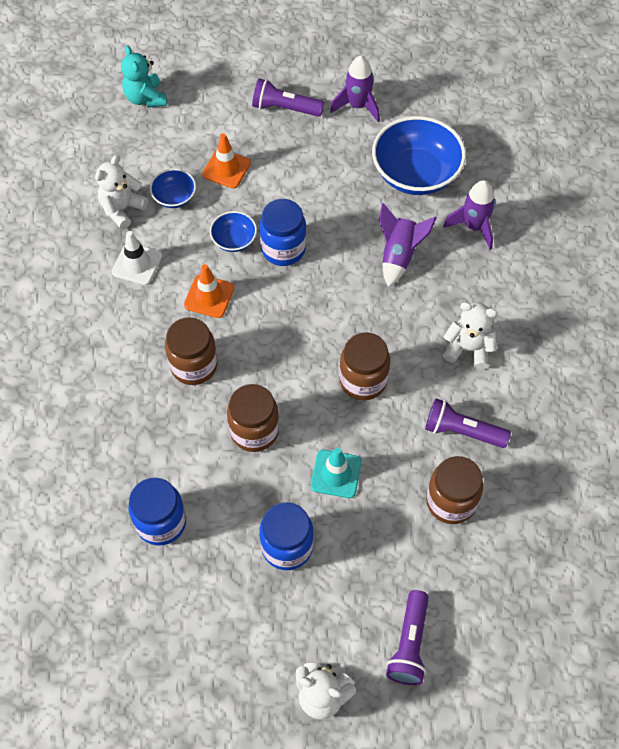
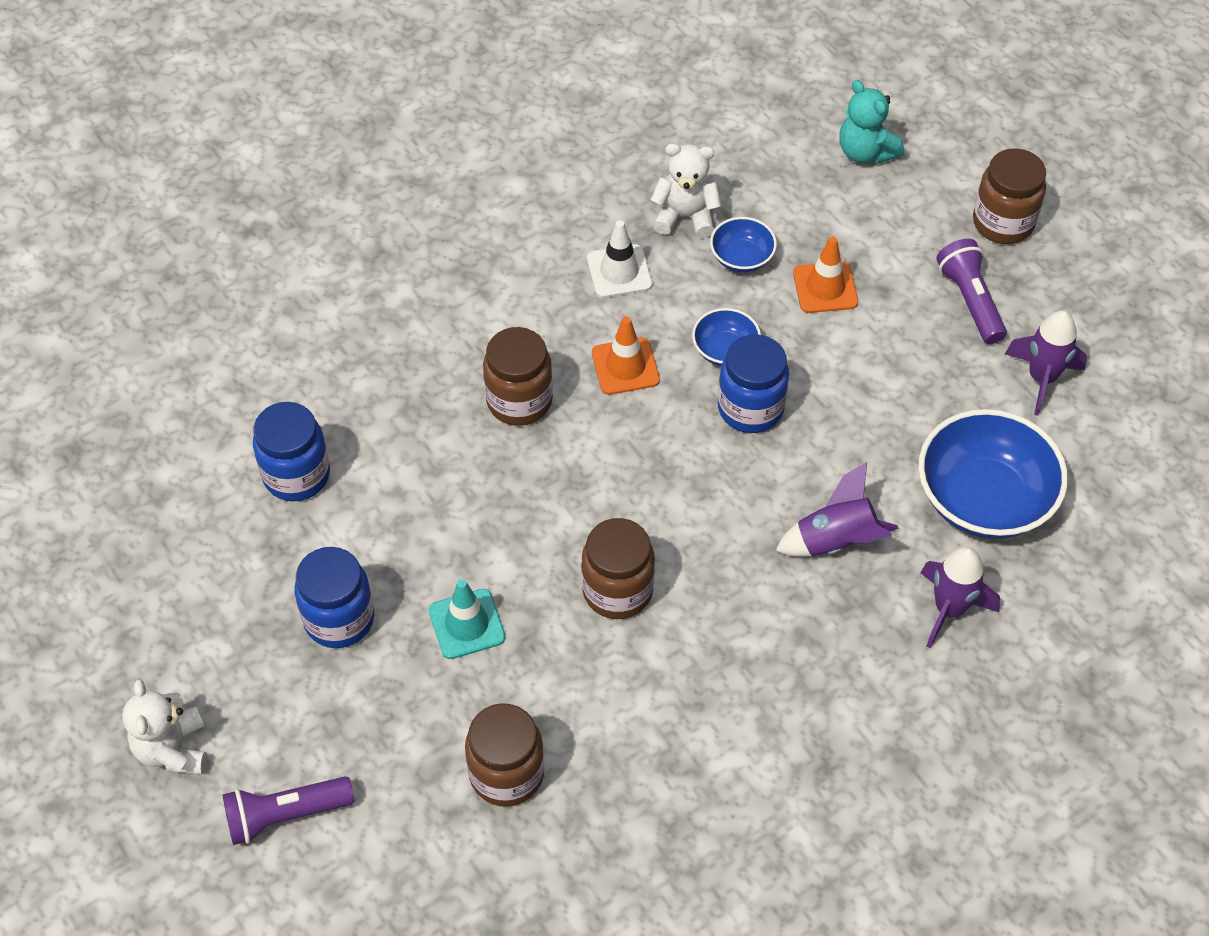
camera: 60 degrees right, 5 degrees down
turquoise teddy bear [121,45,167,108] -> turquoise teddy bear turned 75 degrees counterclockwise [839,80,904,164]
brown jar [227,384,279,452] -> brown jar moved to [973,148,1046,244]
purple flashlight [425,398,511,448] -> none
white teddy bear [443,302,498,370] -> none

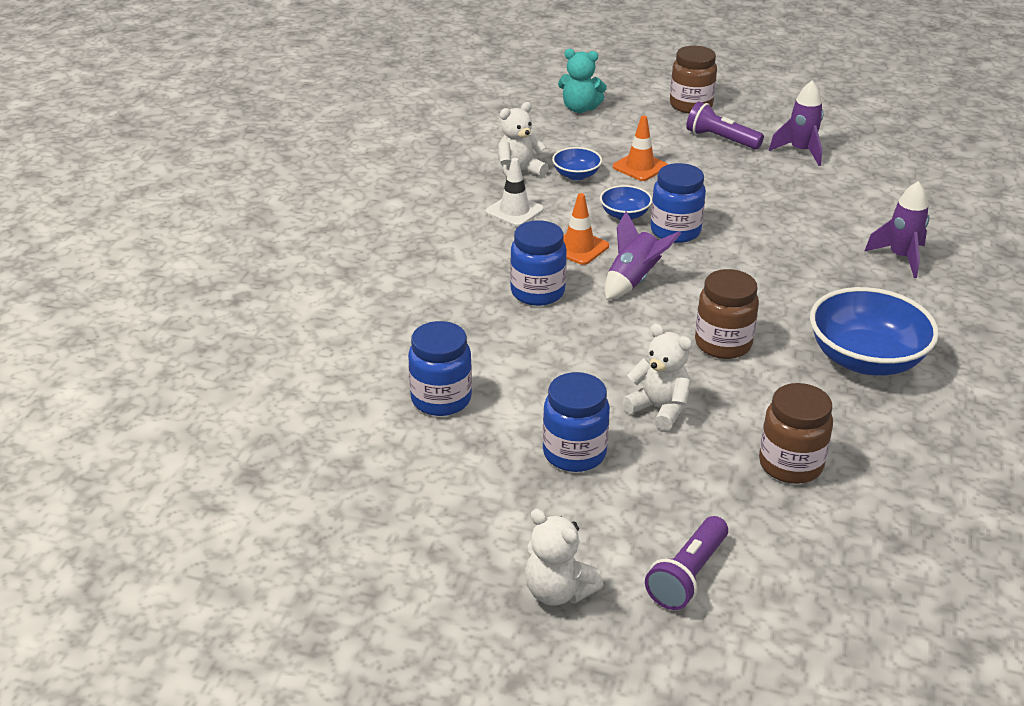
camera: 40 degrees left, 20 degrees down
turquoise traffic cone [429,579,505,659] -> white teddy bear [622,324,692,431]
brown jar [483,327,553,426] -> blue jar [510,220,567,306]
purple rocket [775,462,899,557] -> purple rocket moved to [605,211,681,300]
blue bowl [918,409,1068,539] -> blue bowl moved to [810,287,939,376]

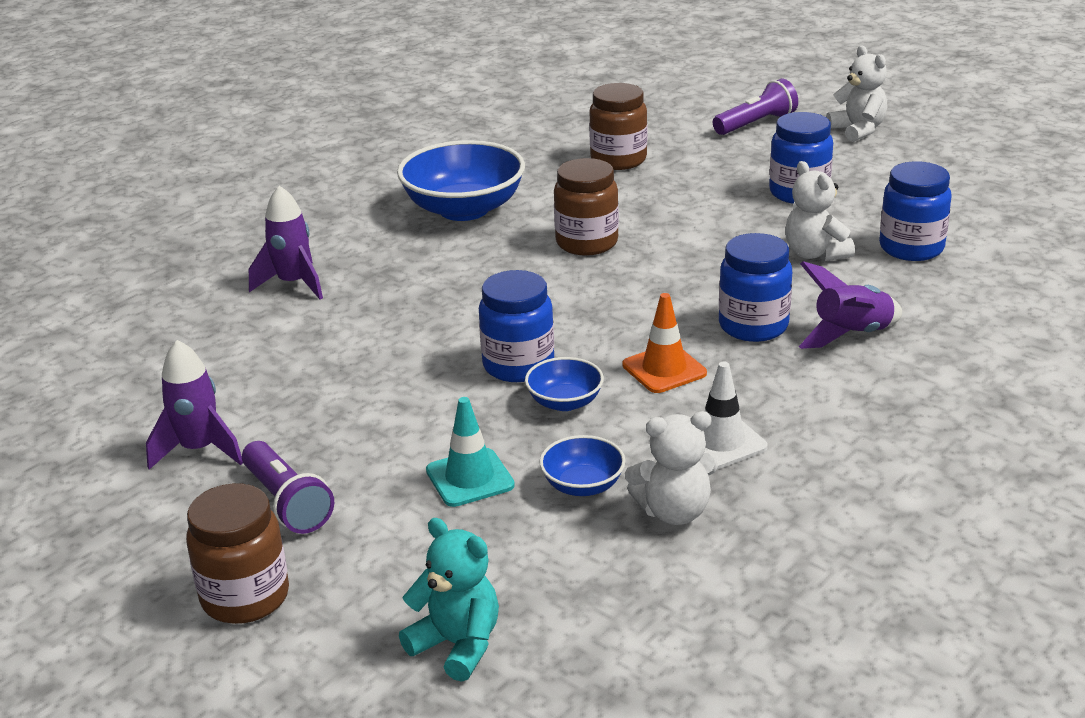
camera: 155 degrees left, 5 degrees down
purple rocket [605,211,681,300] -> purple rocket moved to [799,261,902,349]
orange traffic cone [613,115,668,181] -> turquoise traffic cone [426,397,515,507]
white teddy bear [622,324,692,431] -> white teddy bear moved to [785,161,855,262]

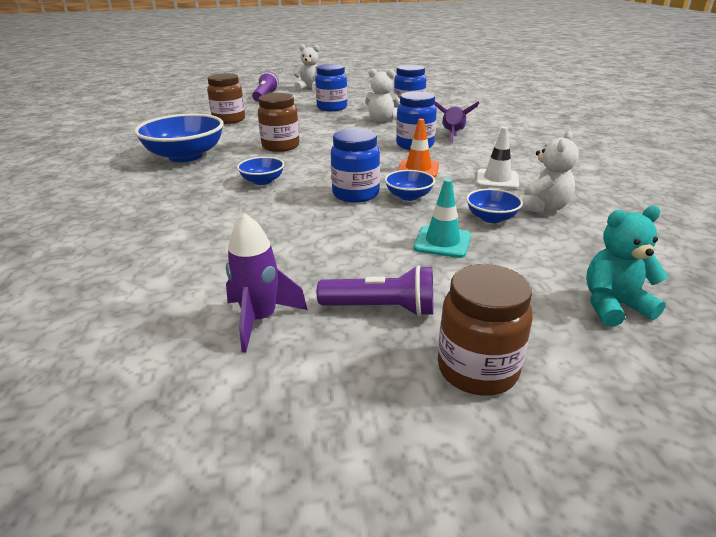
camera: 50 degrees left, 0 degrees up
purple rocket [249,186,323,300] -> none
none -> blue bowl [237,157,285,185]

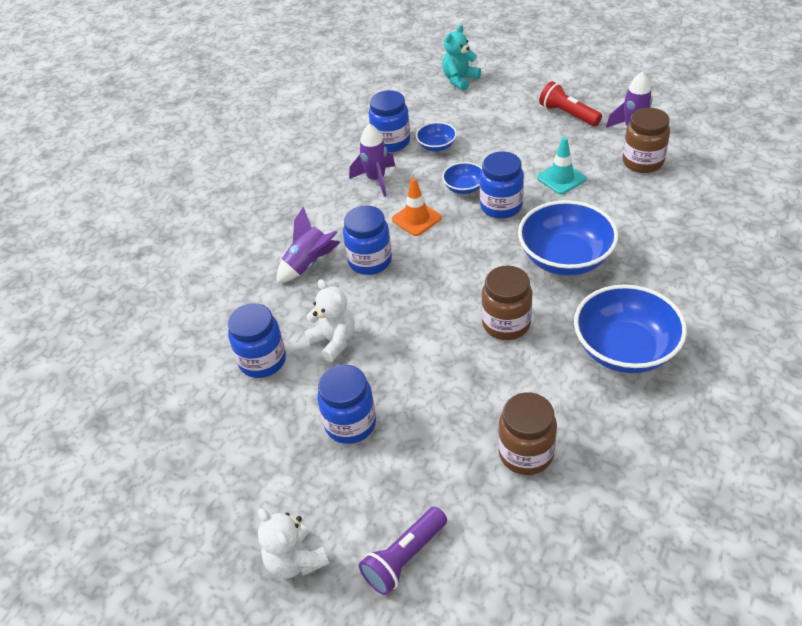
camera: 140 degrees left, 15 degrees up
blue bowl [237,157,285,185] -> blue bowl [518,200,618,276], size x2.02
purple flashlight [317,265,433,317] -> red flashlight [539,81,602,126]
turquoise traffic cone [414,179,471,258] -> turquoise traffic cone moved to [537,137,586,194]
brown jar [438,264,533,396] -> brown jar moved to [622,108,670,173]
white traffic cone [476,127,519,189] -> purple rocket [349,123,395,197]
white teddy bear [519,131,579,213] -> blue jar [369,90,410,152]
turquoise teddy bear [586,206,668,327] -> turquoise teddy bear turned 105 degrees clockwise [442,25,481,91]

